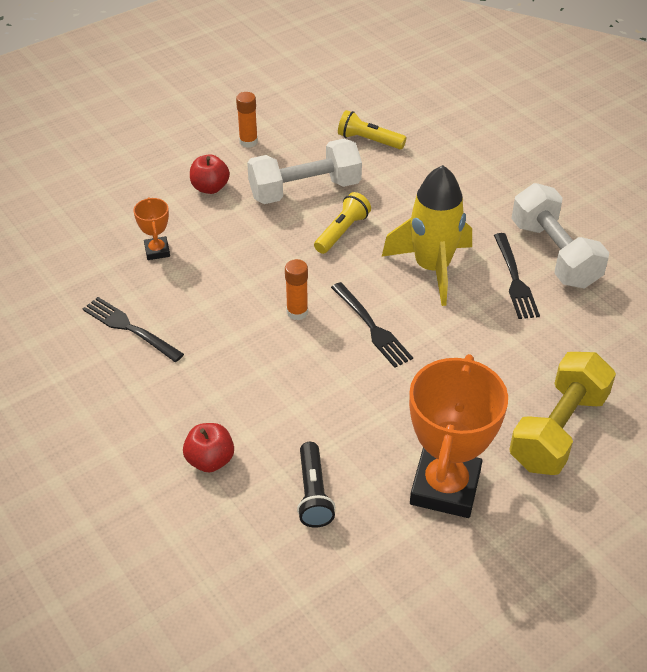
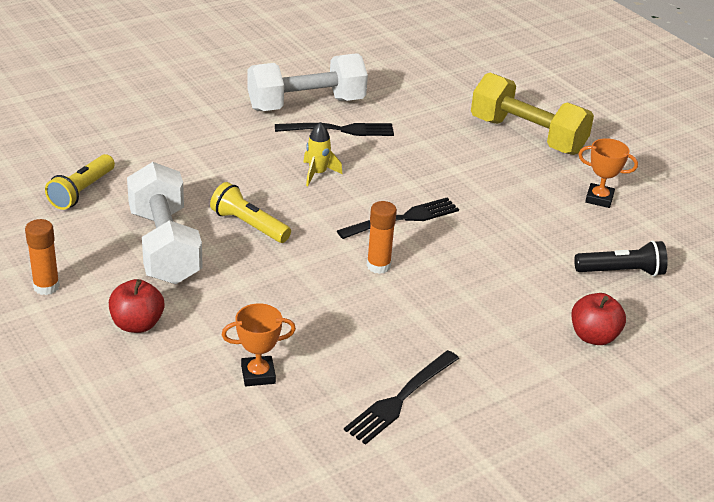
camera: 90 degrees left, 10 degrees down
yellow rocket [382,165,472,306] -> yellow rocket [303,122,342,186], size x0.44
orange trophy [409,354,508,518] -> orange trophy [578,138,638,208], size x0.46

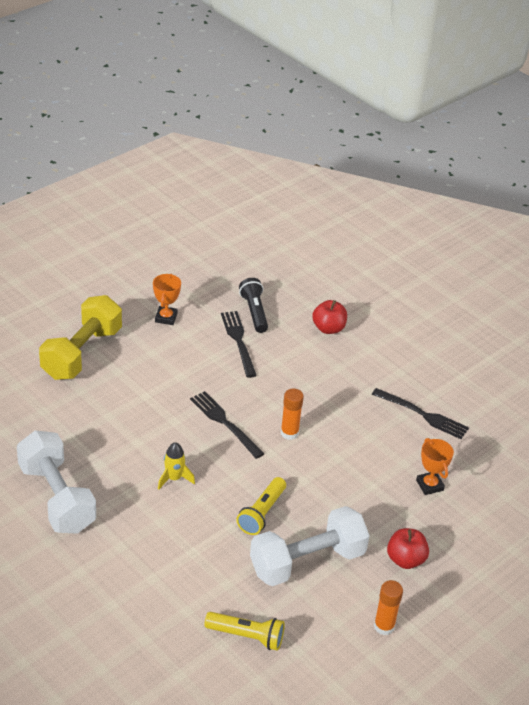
camera: 100 degrees left, 5 degrees up
black fork [275,123,394,136] -> black fork moved to [221,311,257,378]

